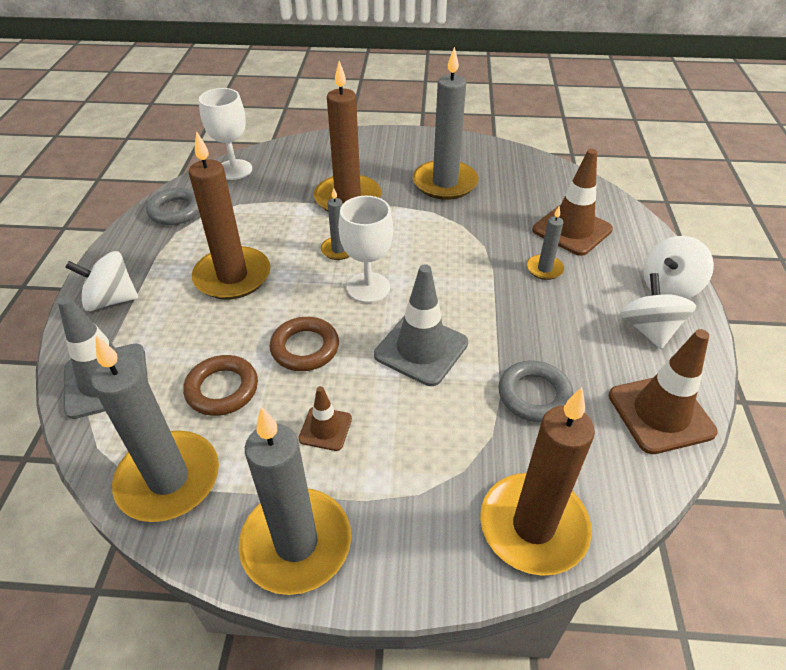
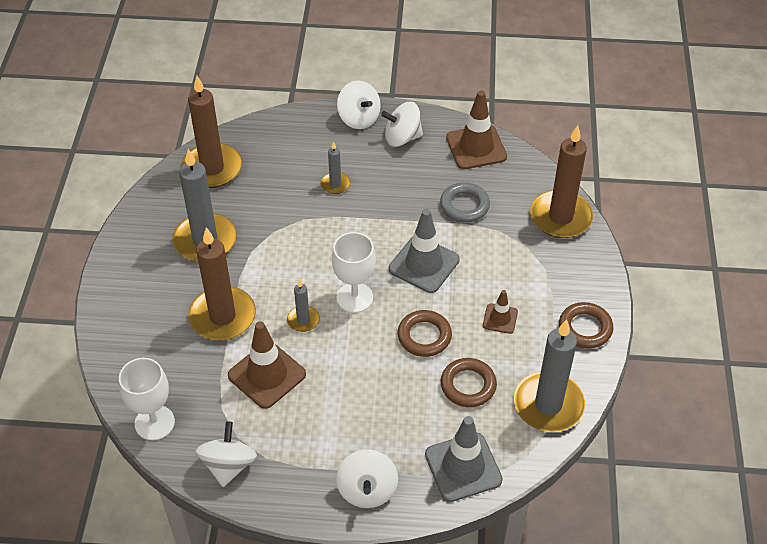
camera: 90 degrees left, 5 degrees up
grey ring [146,187,199,225] -> white spinning top [196,421,257,487]
brown candle [189,131,270,300] -> brown candle moved to [181,75,242,188]
grey candle [238,407,351,595] -> brown ring [559,302,613,349]
brown traffic cone [532,149,613,256] -> brown traffic cone moved to [228,321,306,409]

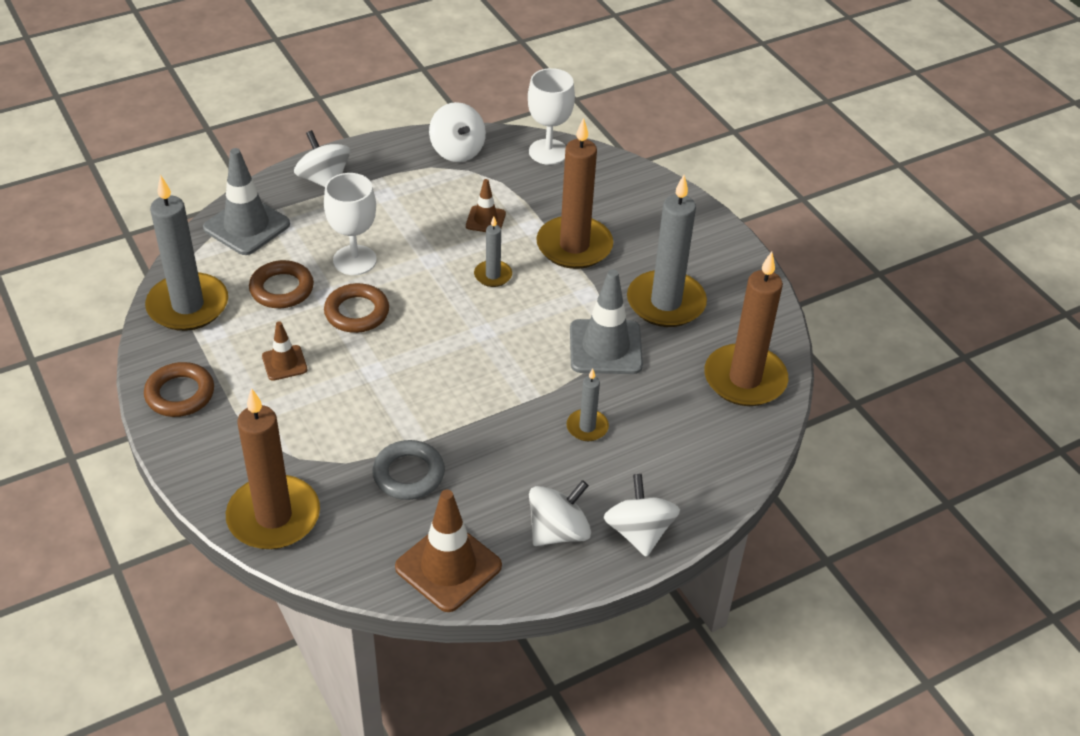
camera: 145 degrees right, 5 degrees down
brown traffic cone [228,321,306,409] -> brown traffic cone [466,179,506,232], size x0.54
white goblet [332,232,376,313] -> white goblet moved to [324,173,377,275]
white spinning top [337,81,381,129] -> white spinning top turned 60 degrees clockwise [603,474,680,557]
grey traffic cone [389,209,460,293] -> grey traffic cone moved to [570,269,643,374]

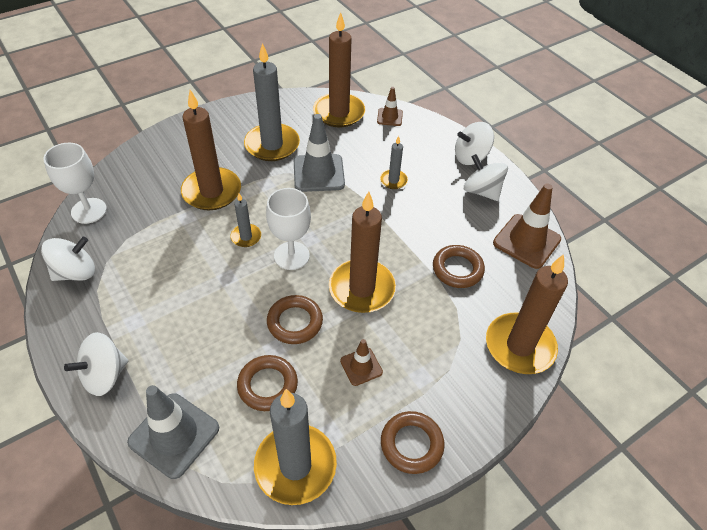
camera: 95 degrees left, 5 degrees up
white goblet [324,173,377,275] -> white goblet moved to [266,188,311,270]
grey ring [372,440,445,500] -> brown ring [433,245,485,288]
brown traffic cone [466,179,506,232] -> brown traffic cone moved to [377,87,403,126]
none -> brown candle [329,192,396,313]

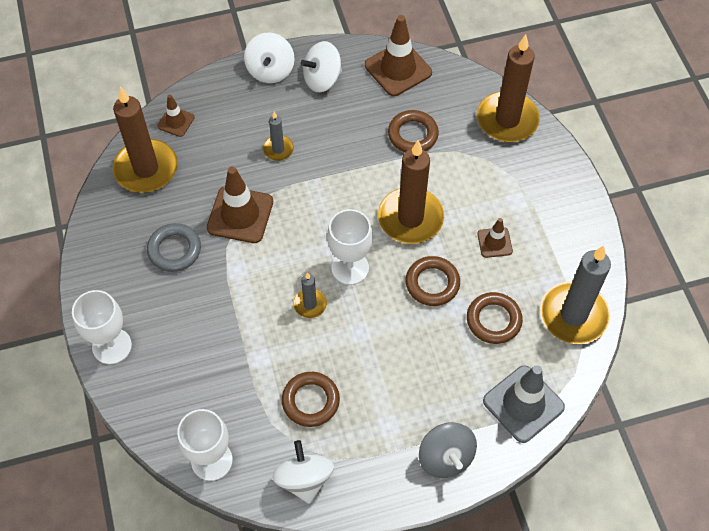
camera: 70 degrees left, 10 degrees up
white spinning top [64,332,128,396] -> grey spinning top [419,422,477,478]
brown candle [181,90,241,210] -> none
grey candle [244,43,300,161] -> grey ring [147,223,201,272]
grey traffic cone [294,114,345,192] -> brown traffic cone [207,166,273,243]
brown ring [381,411,445,474] -> brown ring moved to [282,372,340,427]
none -> white goblet [72,290,132,364]

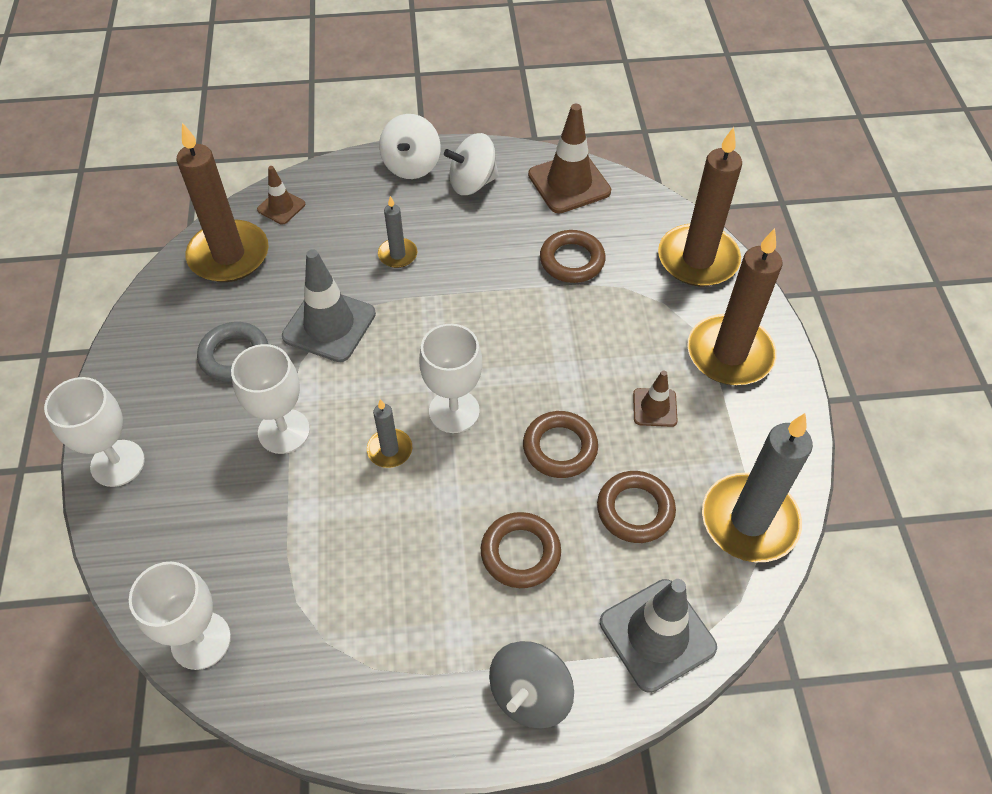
camera: 10 degrees right, 5 degrees down
brown traffic cone [207,166,273,243] -> grey traffic cone [282,249,376,362]
white spinning top [272,440,334,504] -> none
brown ring [282,372,340,427] -> brown ring moved to [481,512,561,588]
brown candle [378,140,444,244] -> brown candle moved to [687,228,782,385]
grey spinning top [419,422,477,478] -> grey spinning top turned 45 degrees clockwise [489,641,574,729]
none -> white goblet [231,344,310,454]

